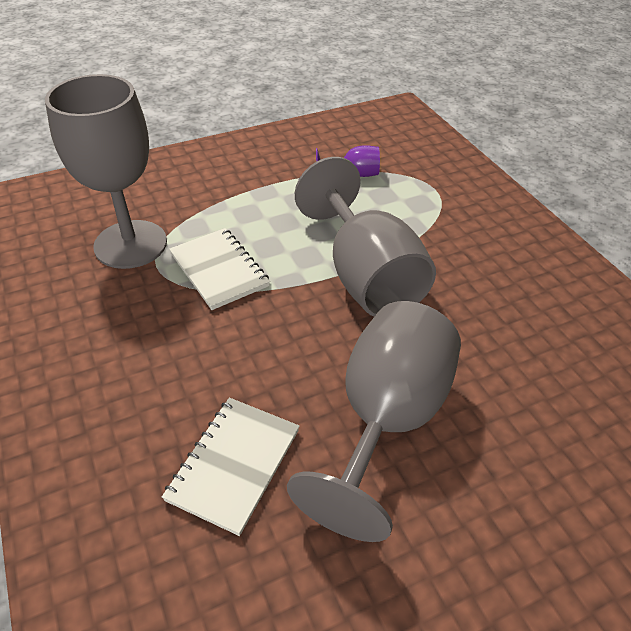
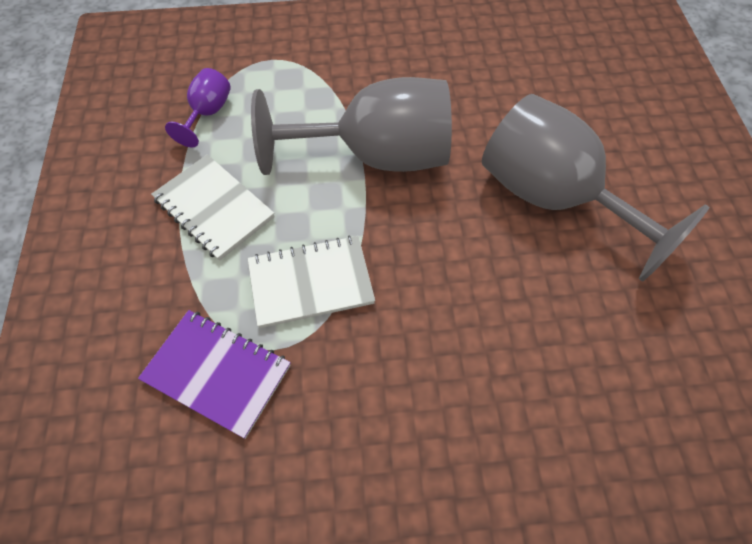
camera: 70 degrees left, 15 degrees up
grey goblet [45,74,167,269] -> purple notebook [138,310,291,439]
white notebook [162,397,300,536] -> white notebook moved to [151,154,275,261]

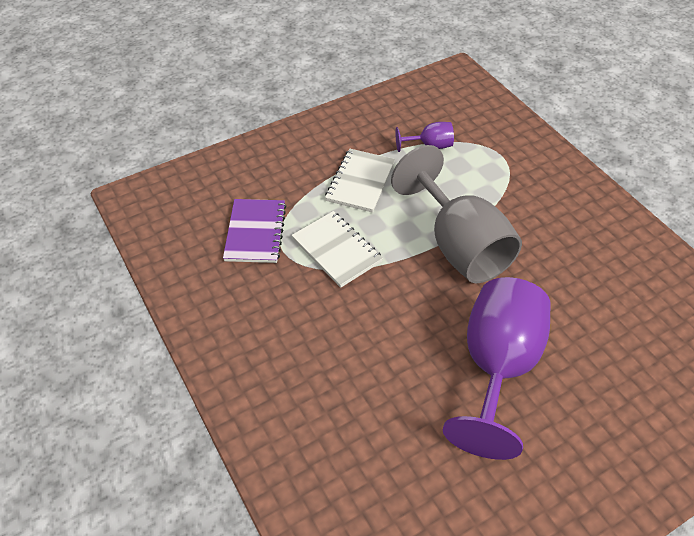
camera: 65 degrees right, 10 degrees down
grey goblet [482,94,709,282] -> purple goblet [443,277,550,460]

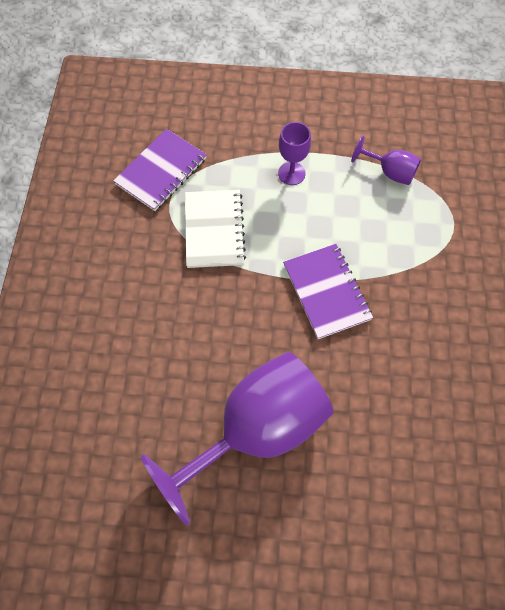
camera: 35 degrees right, 15 degrees up
white notebook [325,149,395,212] -> purple goblet [278,122,311,185]
grey goblet [391,145,522,283] -> purple notebook [283,244,373,339]

